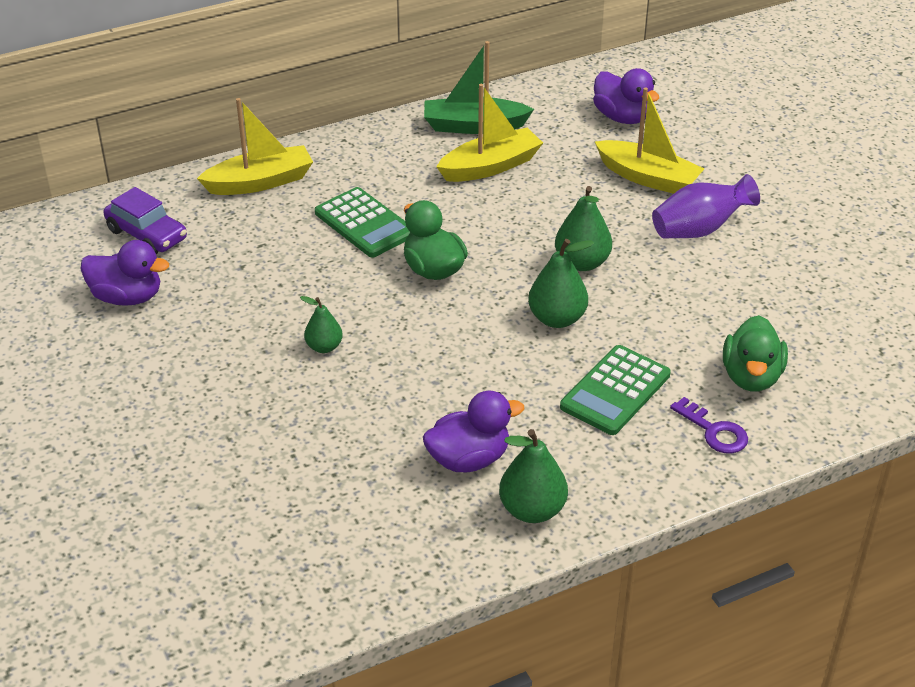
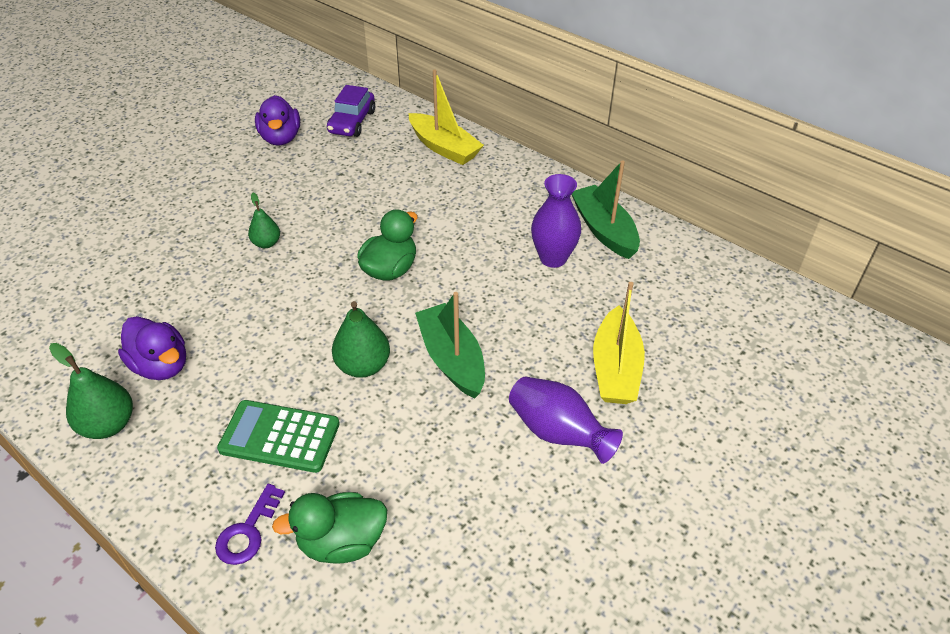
camera: 65 degrees right, 5 degrees up
green calculator [315,187,410,258] -> none
yellow boat [436,84,543,182] -> purple vase [531,174,581,268]
green pear [555,186,612,271] -> green boat [415,292,485,399]
purple duck [593,68,659,124] -> none

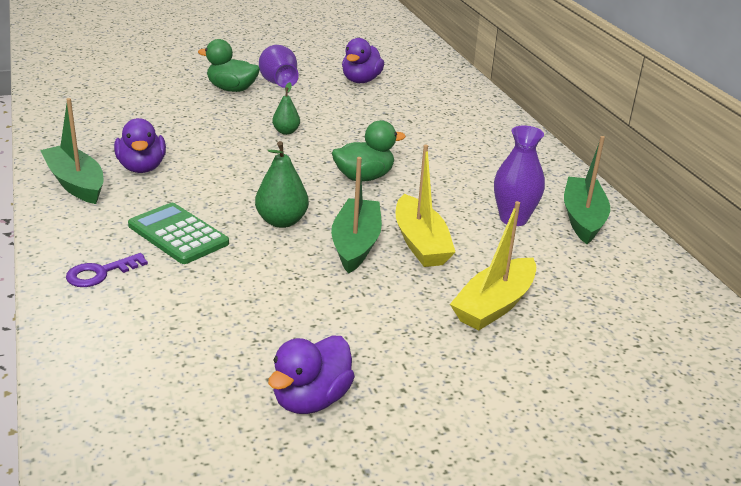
camera: 30 degrees right, 15 degrees down
green pear [49,343,133,439] -> green boat [40,98,103,204]
green duck [272,492,387,563] -> green duck moved to [198,39,260,92]
purple car [327,85,375,137] -> none
yellow boat [409,70,484,165] -> yellow boat moved to [395,145,455,267]
purple vase [509,377,623,464] -> purple vase moved to [259,45,299,88]
none -> purple duck [268,335,355,414]

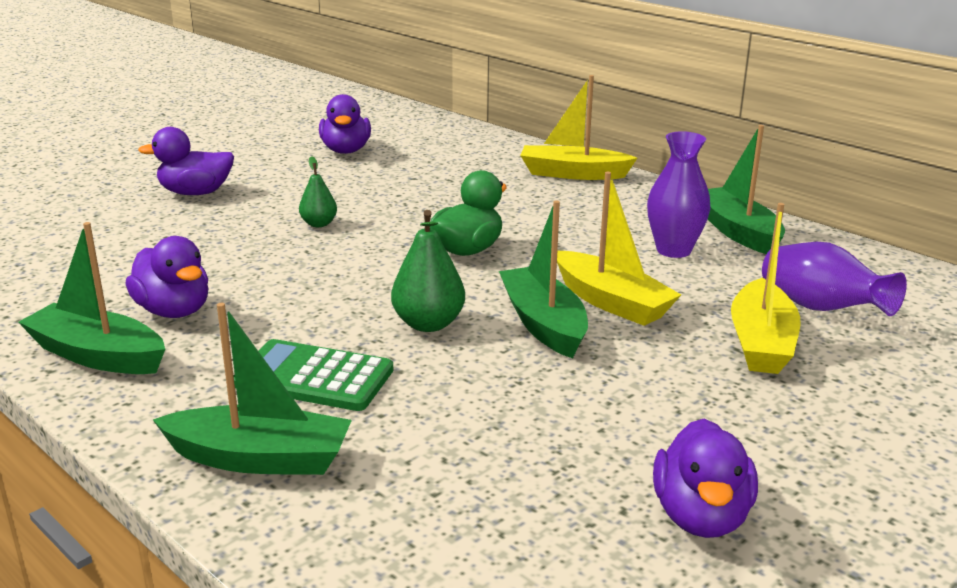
camera: 25 degrees left, 5 degrees down
purple key [66,253,148,287] -> green boat [153,303,352,475]
green duck [198,39,260,92] -> purple duck [138,127,234,195]
purple vase [259,45,299,88] -> purple vase moved to [762,242,907,316]
none -> yellow boat [520,75,637,180]

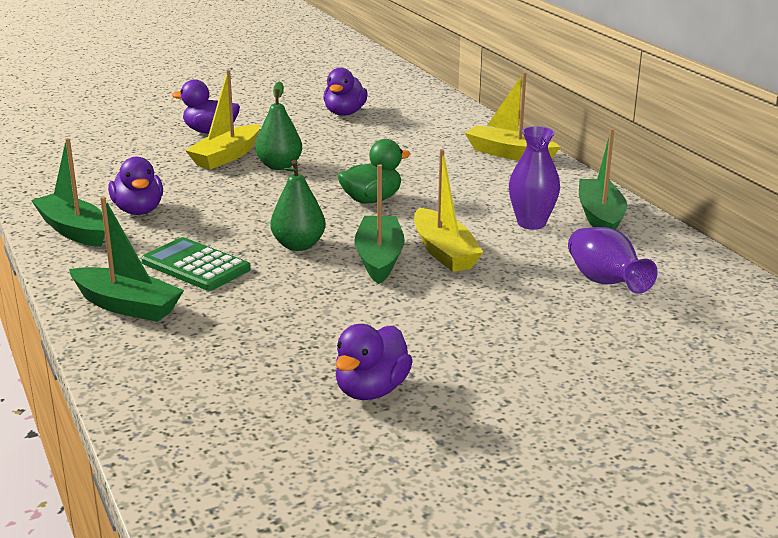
camera: 20 degrees right, 0 degrees up
green pear [299,156,337,227] -> green pear [255,81,302,170], size x1.60
yellow boat [731,203,800,374] -> yellow boat moved to [185,70,260,169]

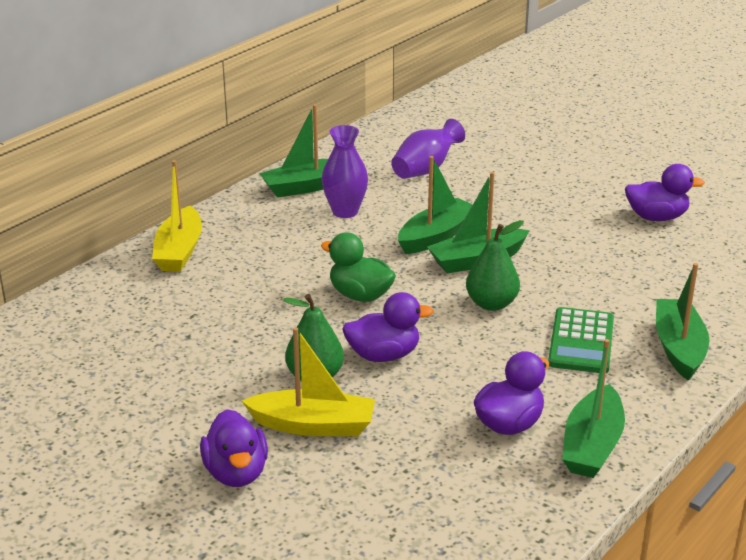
camera: 115 degrees left, 5 degrees up
purple duck [323,67,367,116] -> purple duck moved to [342,292,434,362]
yellow boat [414,149,483,272] -> green boat [398,156,473,254]

